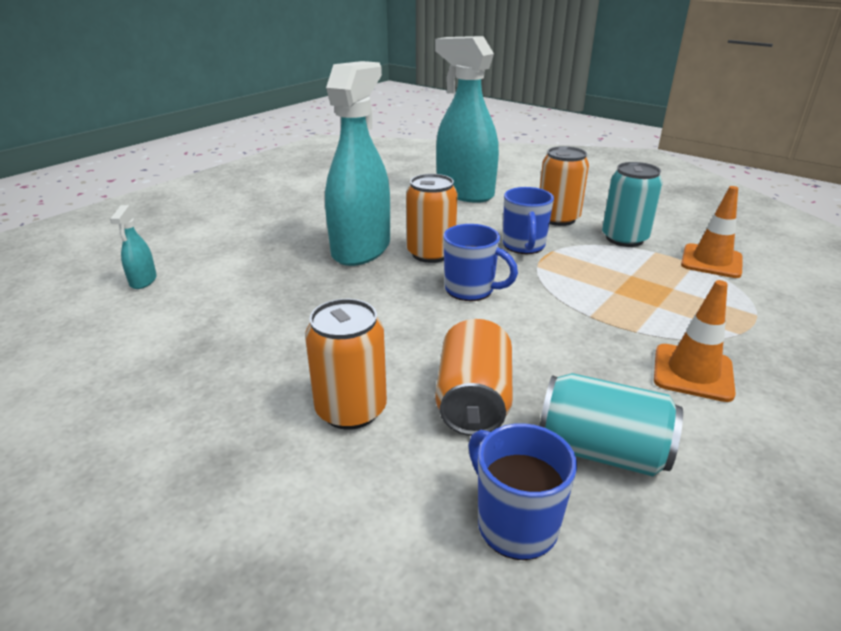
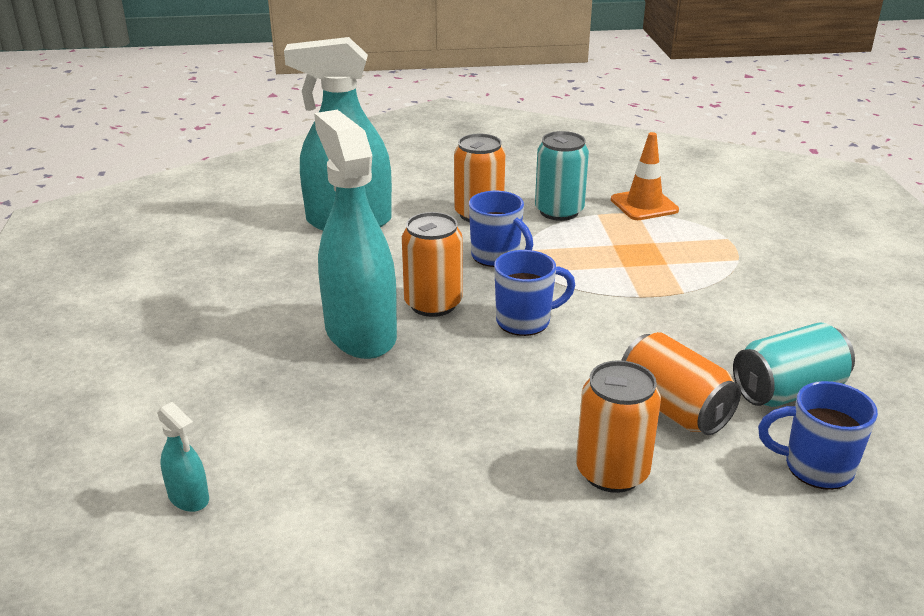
camera: 45 degrees left, 0 degrees up
orange traffic cone [654,280,736,402] -> none

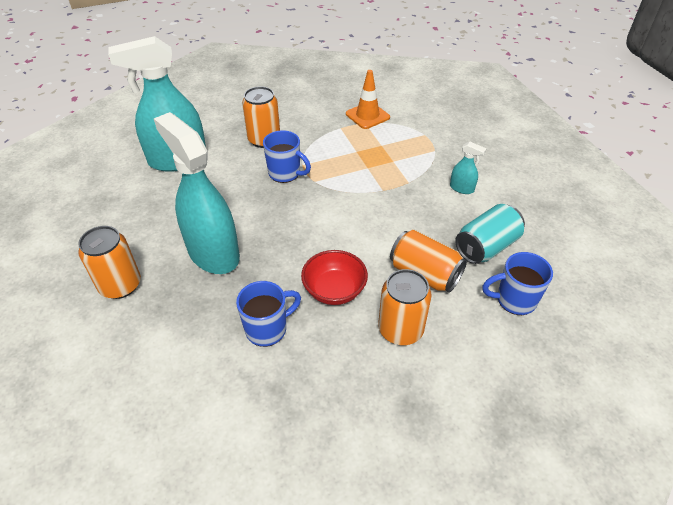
camera: 15 degrees left, 15 degrees up
turquoise spray bottle [157,402,209,512] -> turquoise spray bottle moved to [450,142,487,194]
orange can [402,212,462,317] -> orange can moved to [78,226,141,299]
blue mug [494,250,575,336] -> blue mug moved to [236,281,301,347]
turquoise can [535,131,589,221] -> none
none -> red bowl [301,250,368,305]

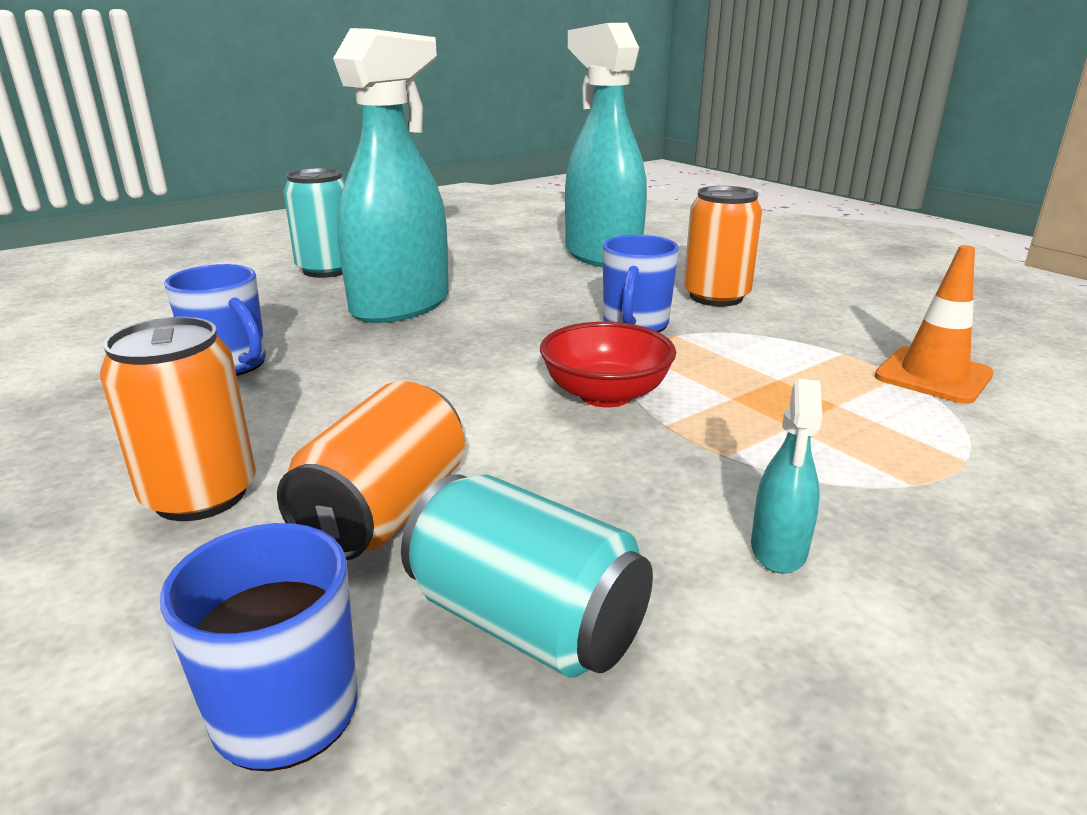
camera: 75 degrees right, 20 degrees down
orange can [78,226,141,299] -> turquoise can [283,168,345,278]
red bowl [301,250,368,305] -> red bowl moved to [540,322,676,408]

